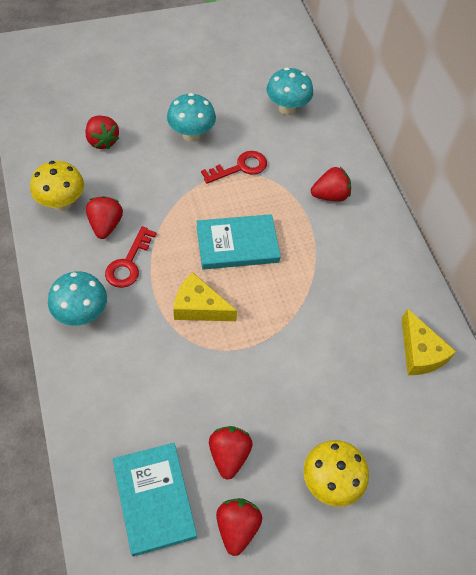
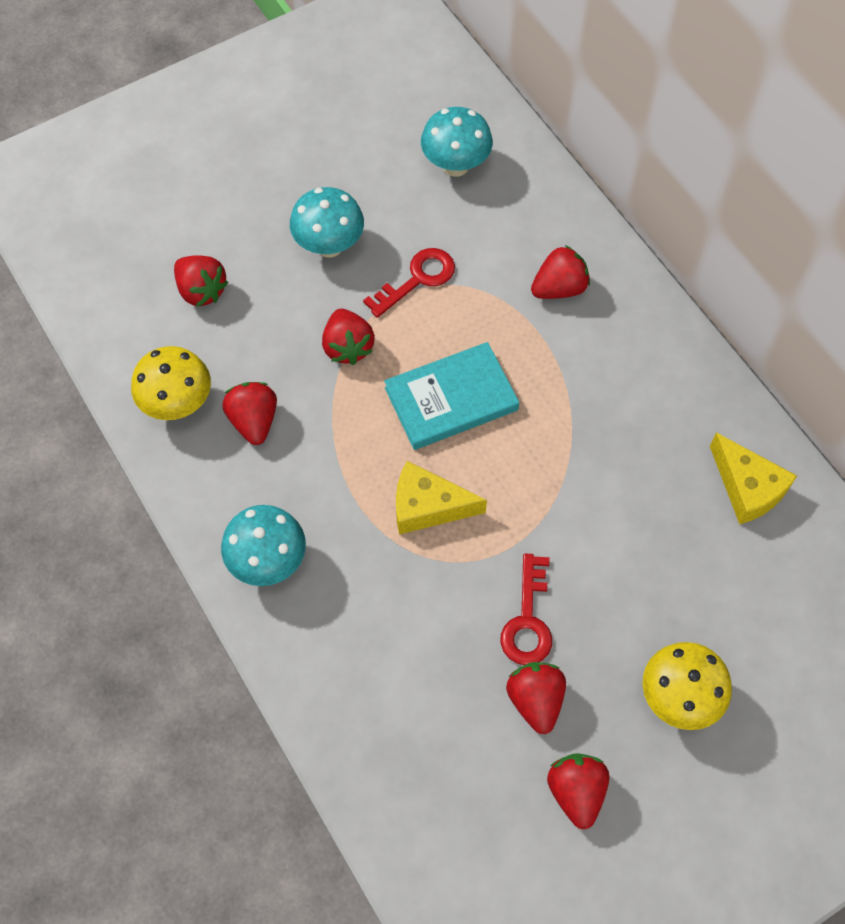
camera: 10 degrees left, 5 degrees up
red key [105,226,157,288] -> red key moved to [500,554,552,665]
turquoise book [113,443,197,557] -> none
none -> red strawberry [322,309,375,365]

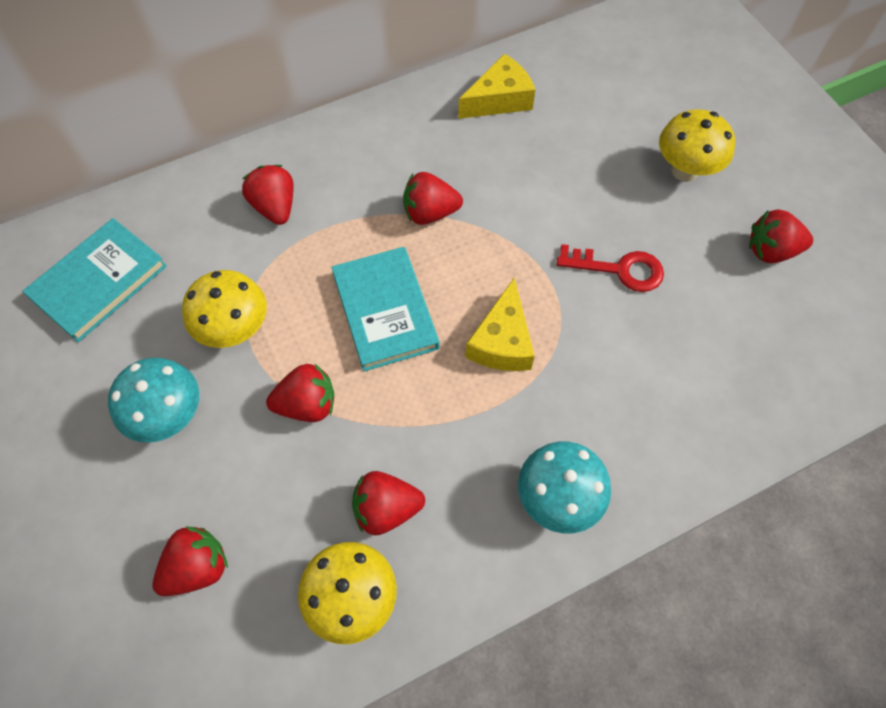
camera: 85 degrees left, 0 degrees up
red key [363,248,455,318] -> yellow mushroom [182,270,267,348]
turquoise mushroom [421,107,493,177] -> turquoise book [22,218,167,342]
red strawberry [506,662,566,734] -> red strawberry moved to [403,172,463,225]

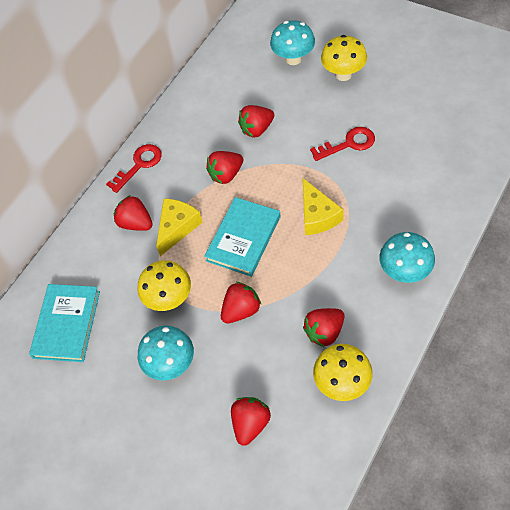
camera: 25 degrees left, 5 degrees down
turquoise book [331,247,439,371] -> turquoise book turned 75 degrees clockwise [204,197,281,277]
yellow cheese [458,54,535,119] -> yellow cheese moved to [156,199,203,256]
red strawberry [749,209,813,263] -> red strawberry moved to [238,105,274,138]
none -> red key [106,144,162,193]
none -> turquoise mushroom [270,20,315,65]

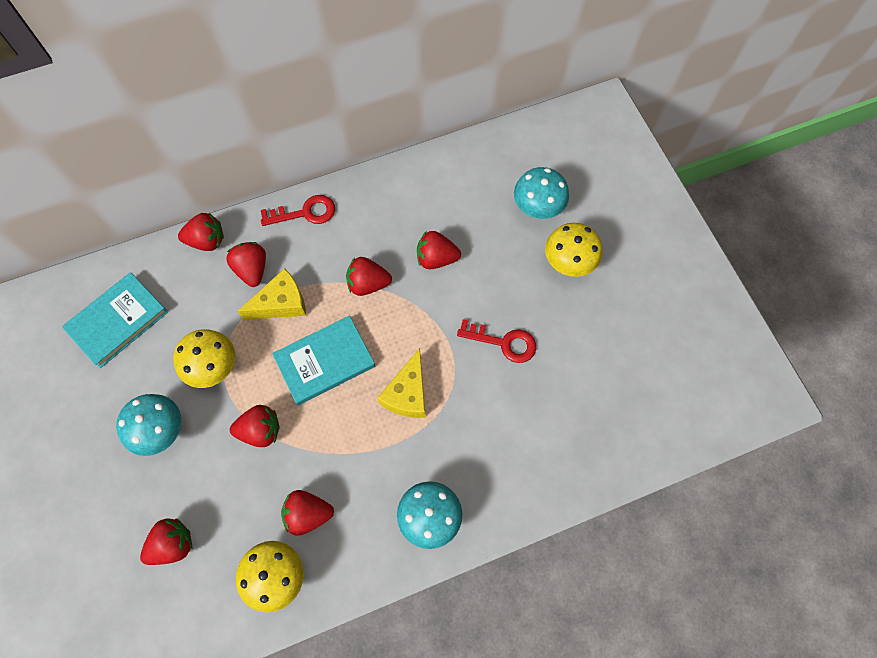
camera: 30 degrees right, 10 degrees up
none -> red strawberry [178,213,224,251]

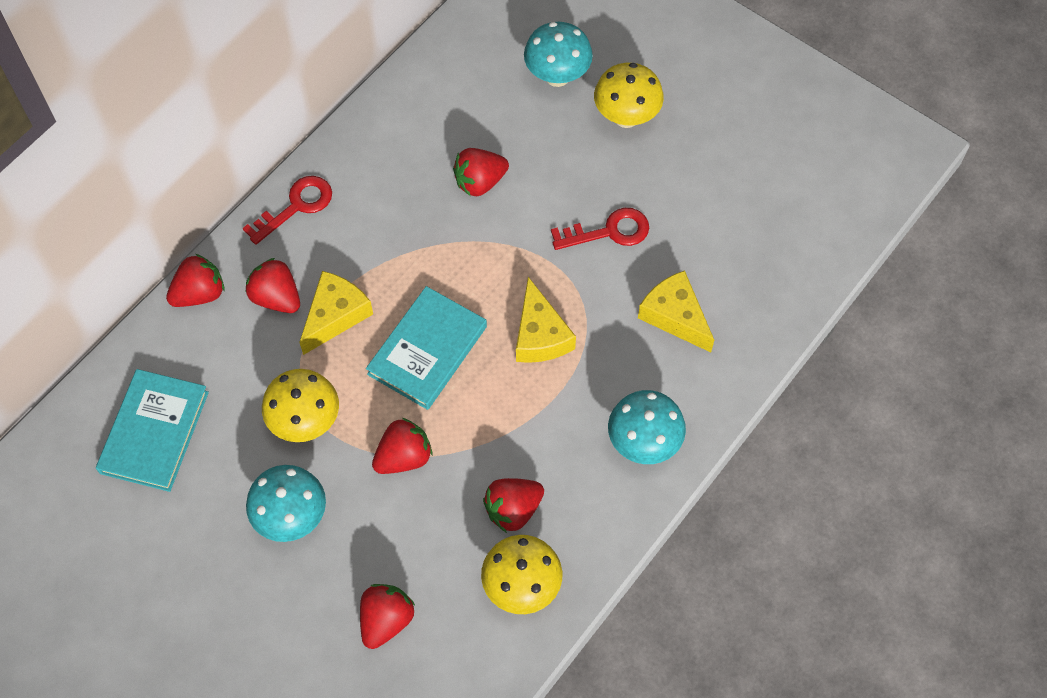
camera: 30 degrees left, 5 degrees down
red strawberry [346,257,392,296] -> none
none -> yellow cheese [638,270,714,352]

